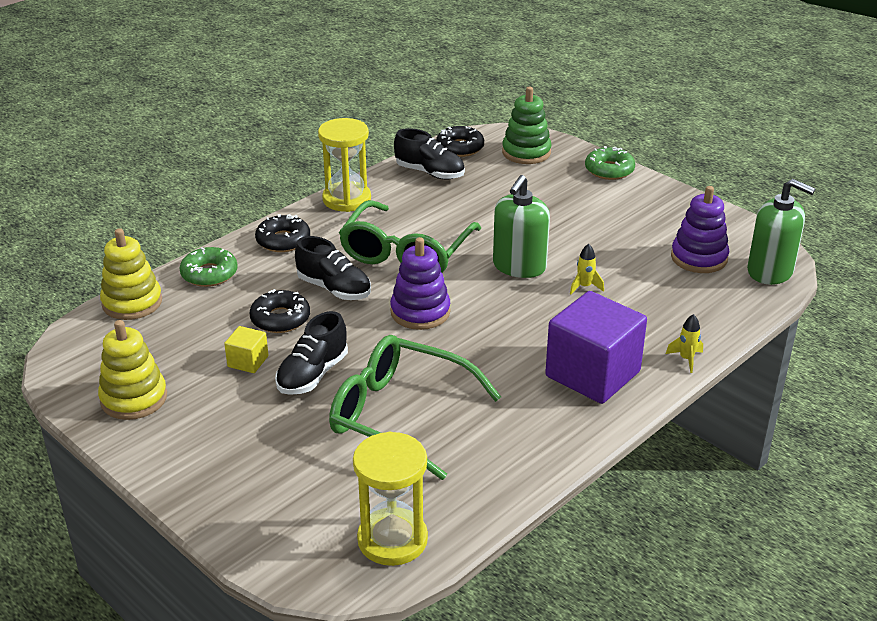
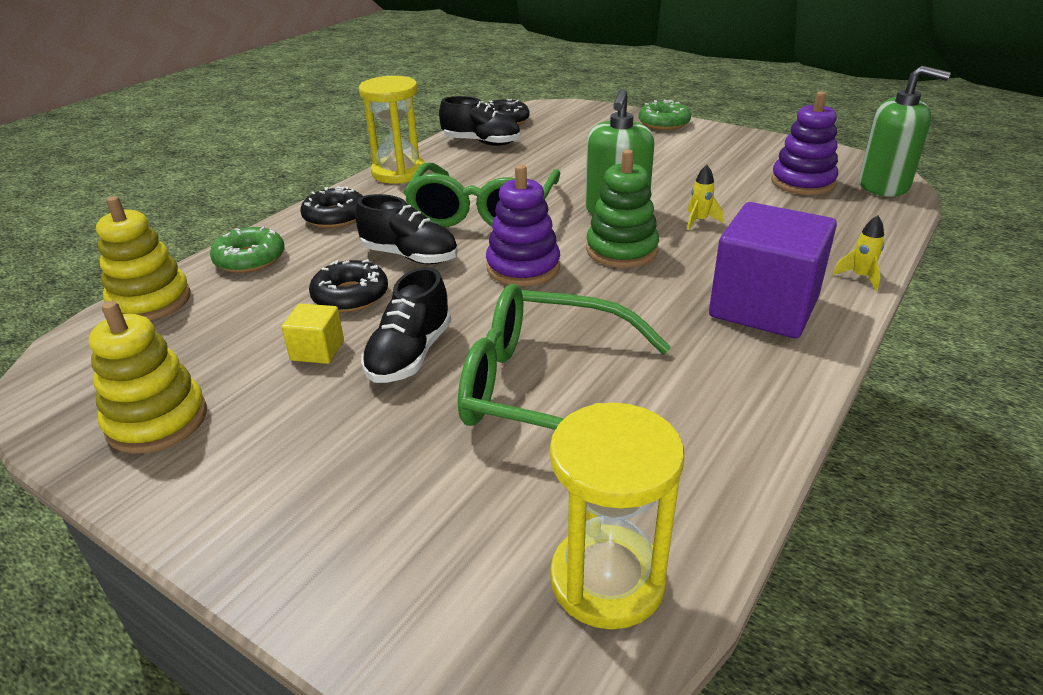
camera: 10 degrees left, 0 degrees up
green stacking toy [502,87,551,164] -> green stacking toy moved to [586,149,659,268]

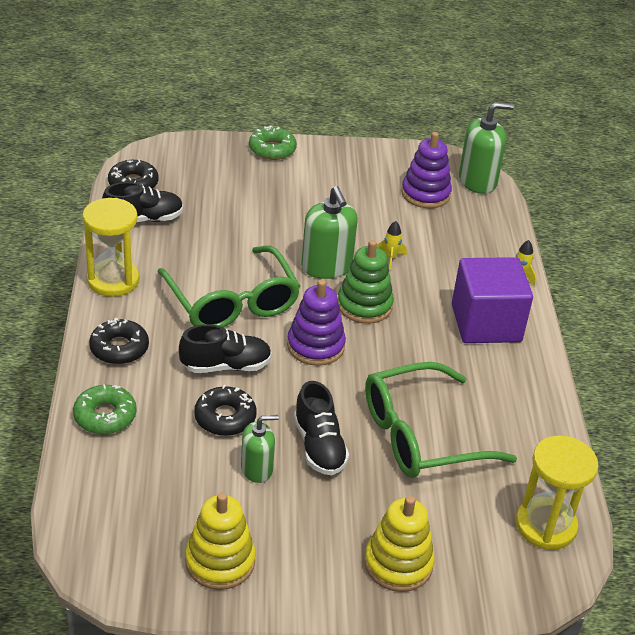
camera: 40 degrees left, 5 degrees up
yellow stacking toy [96,196,191,321] -> yellow stacking toy moved to [364,496,435,592]
yellow cube [282,303,344,364] -> green soap dispenser [241,415,279,483]

